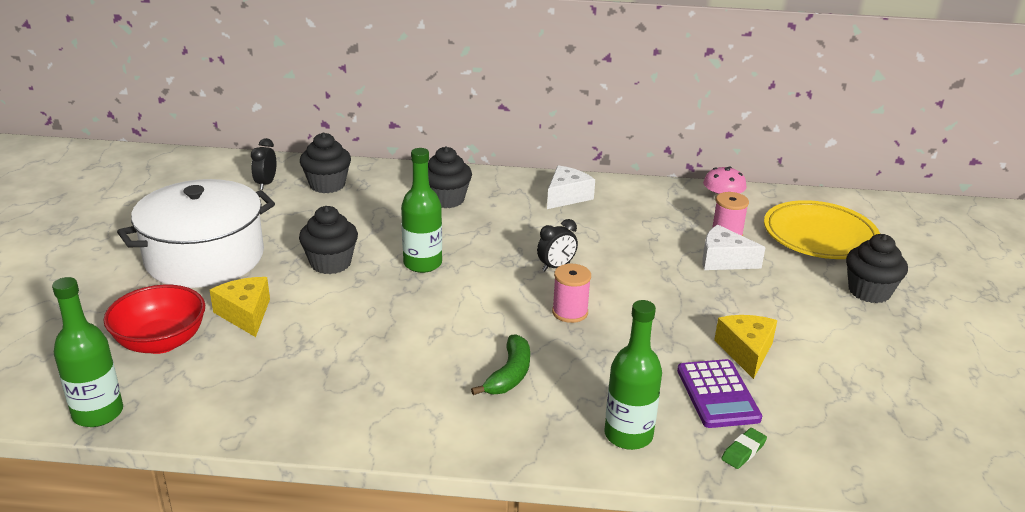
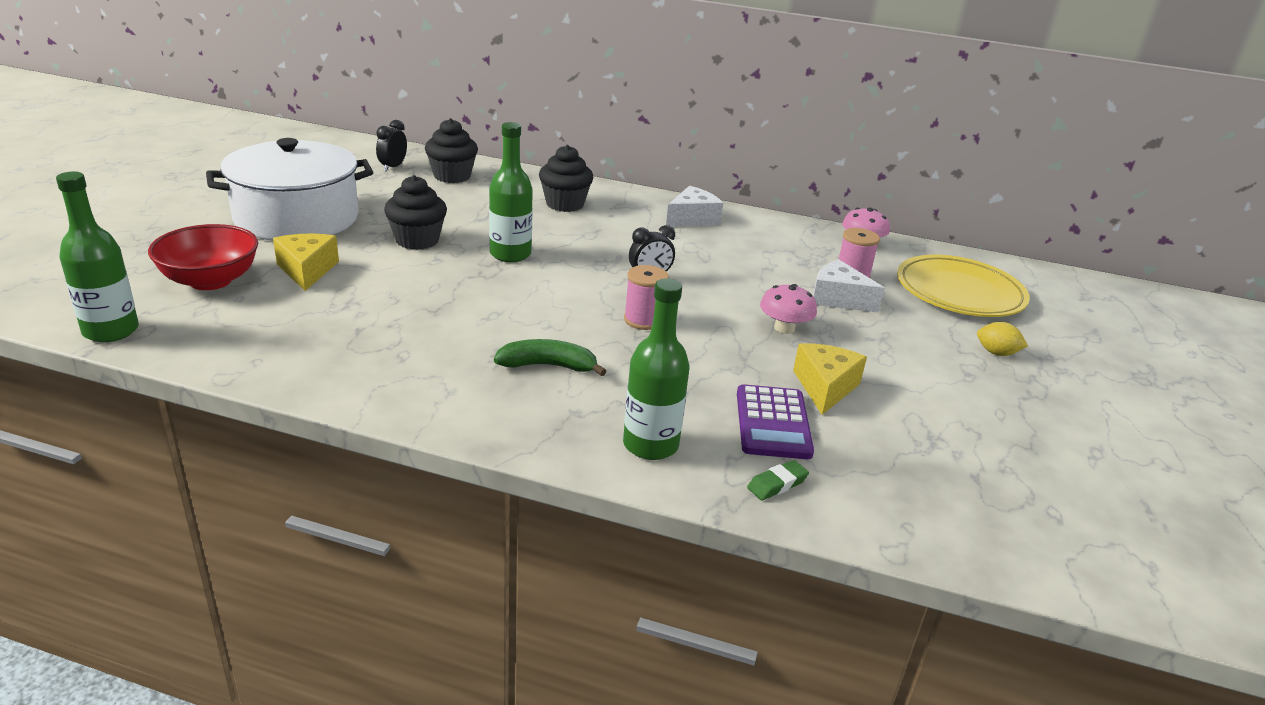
camera: 10 degrees right, 0 degrees up
green banana [471,334,530,395] -> green banana turned 120 degrees counterclockwise [494,339,607,376]
black cupcake [846,234,908,303] -> yellow lemon [977,322,1028,356]
none -> pink mushroom [760,284,817,334]

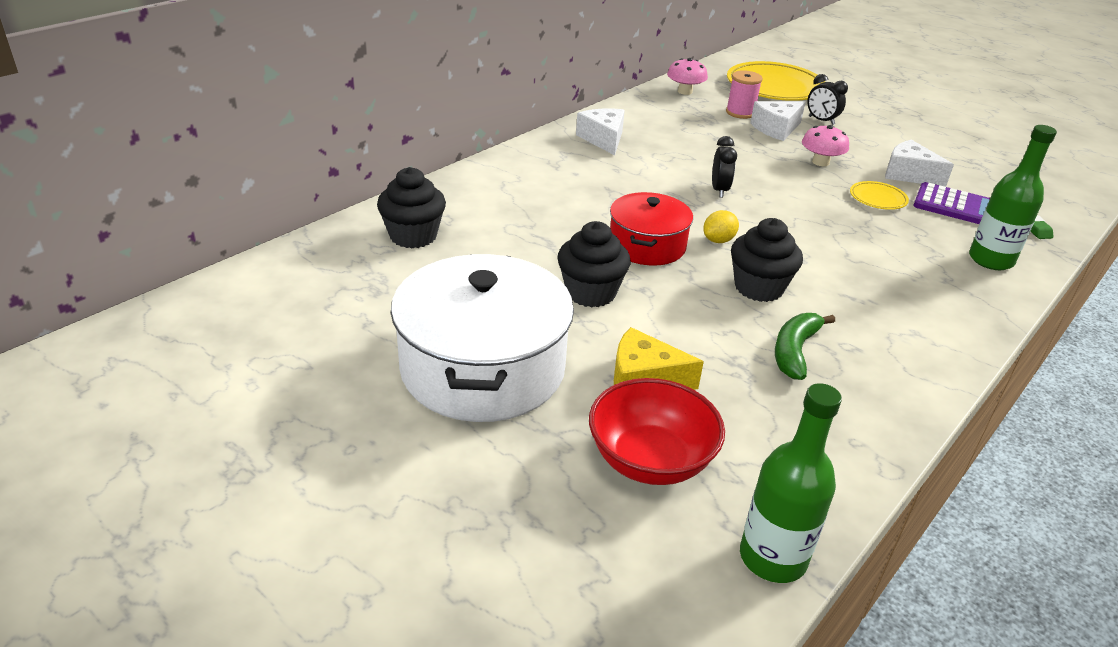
camera: 65 degrees left, 5 degrees up
black clock [376,120,407,172] -> black clock moved to [807,74,848,125]
green bottle [489,122,533,262] -> red pot [610,192,693,266]
green banana [494,339,607,376] -> green banana moved to [775,313,835,380]
black cupcake [539,145,594,212] -> black cupcake moved to [731,218,803,302]
pink spool [624,265,669,330] -> none
yellow cheese [793,343,867,415] -> white cheese [885,140,954,187]
yellow lemon [977,322,1028,356] -> yellow lemon moved to [703,210,739,243]
none -> yellow plate [850,181,909,210]

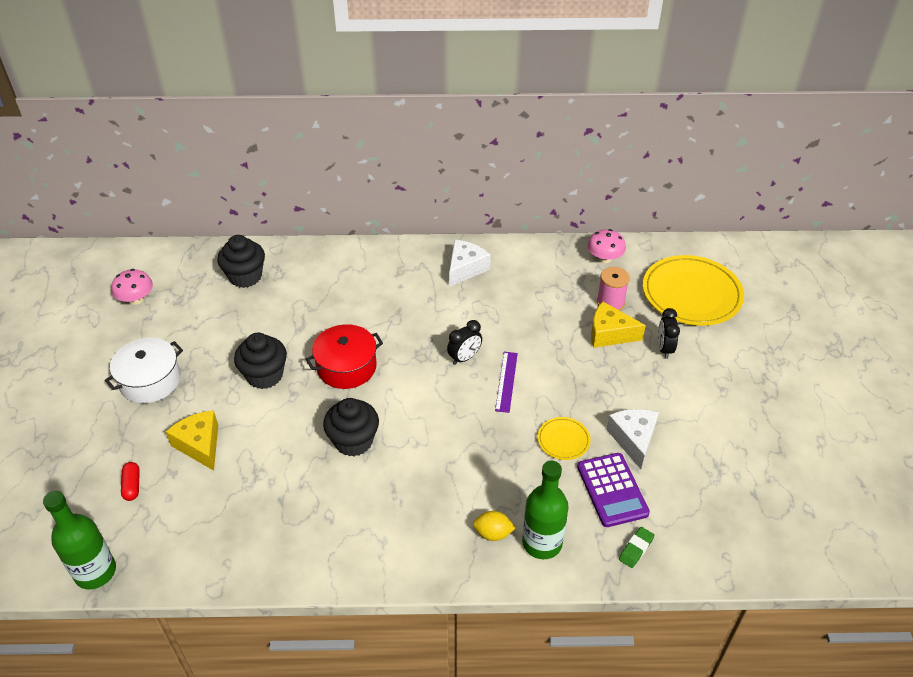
camera: 50 degrees right, 10 degrees up
white pot [391,254,574,422] -> white pot [105,338,183,403], size x0.58
red bowl [589,378,725,485] -> red capsule [121,462,140,501]
yellow lemon [703,210,739,243] -> yellow lemon moved to [473,511,516,541]
white cheese [750,101,806,141] -> yellow cheese [591,301,646,348]
green banana [775,313,835,380] -> none
pink mushroom [802,125,849,166] -> pink mushroom moved to [111,269,153,305]
none -> purple ruler [495,352,518,413]

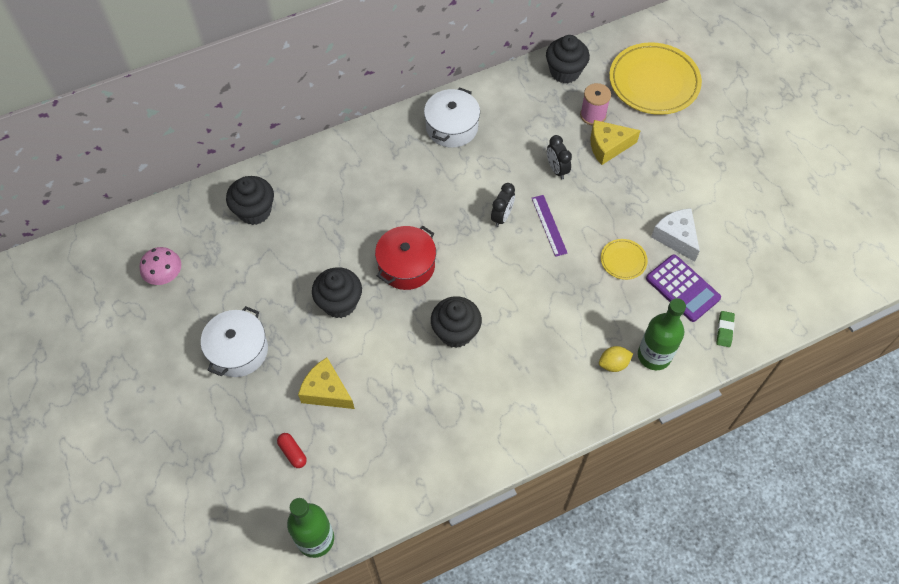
camera: 25 degrees left, 15 degrees up
white cheese [449,240,491,287] -> white pot [424,87,480,148]
pink mushroom [587,229,626,263] -> black cupcake [546,35,590,84]
black clock [658,308,680,359] -> black clock moved to [547,135,572,179]

